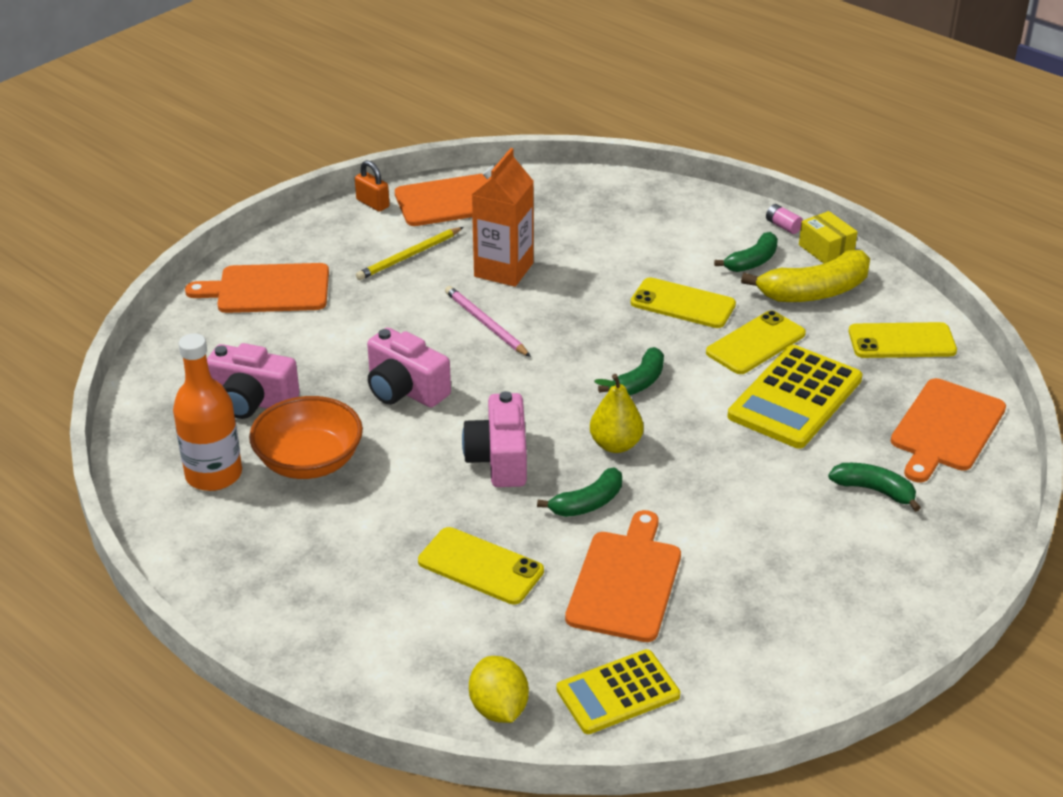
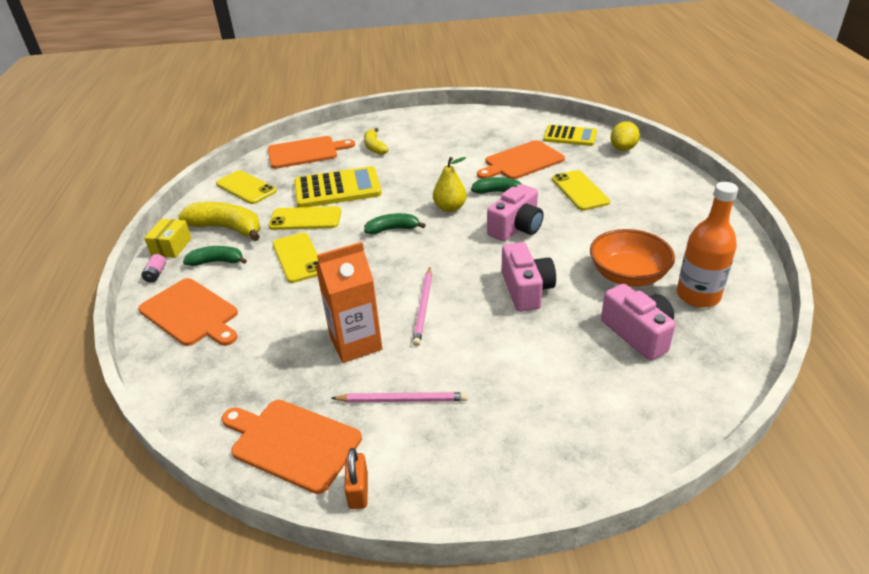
camera: 135 degrees left, 0 degrees up
orange cutting board [185,263,329,313] -> orange cutting board moved to [138,278,238,346]
yellow pencil [356,227,463,280] -> pink pencil [331,392,468,402]
green banana [828,463,921,512] -> yellow banana [364,128,389,155]

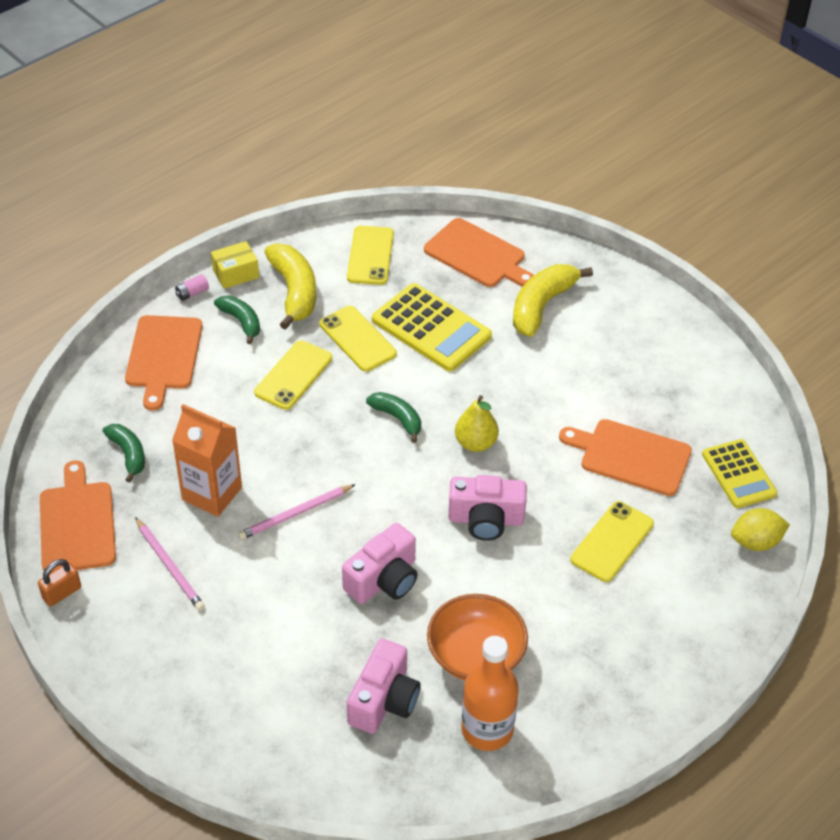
camera: 50 degrees right, 10 degrees up
yellow banana [364,128,389,155] -> yellow banana [513,264,593,337], size x1.65
green banana [471,177,522,194] -> green banana moved to [103,424,145,482]

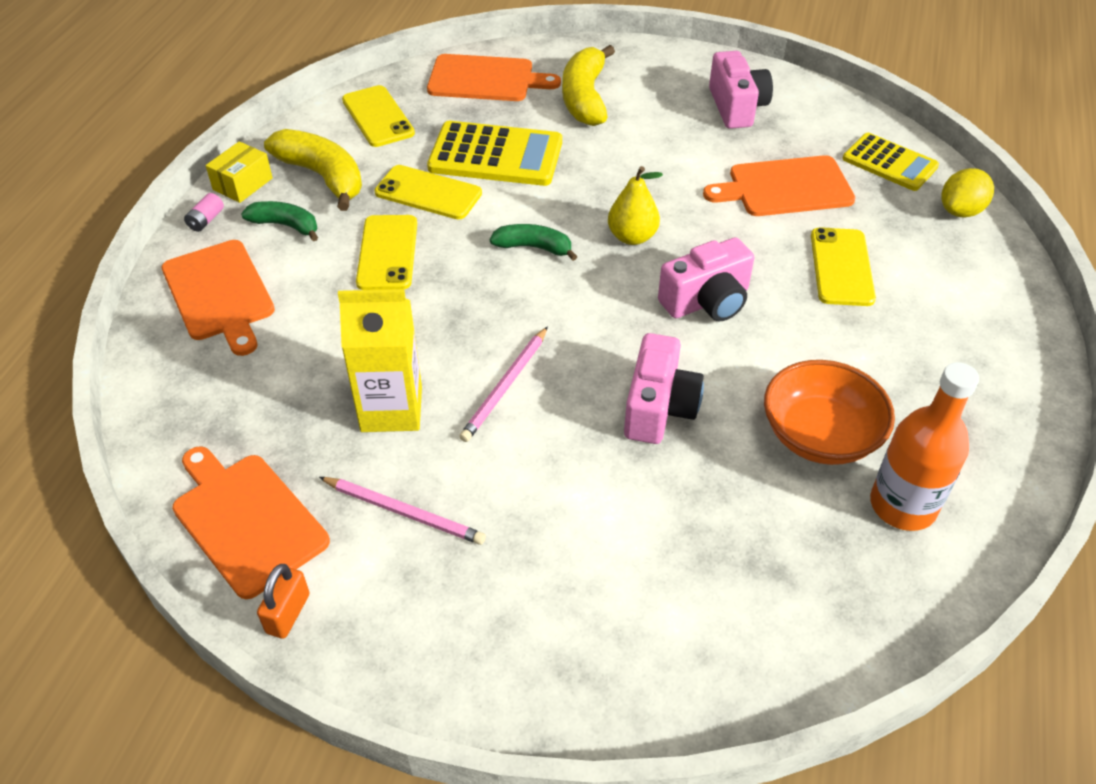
camera: 30 degrees left, 0 degrees up
green banana [103,424,145,482] -> none
orange carton [172,404,242,517] -> yellow carton [338,289,422,432]
pink camera [347,639,421,734] -> pink camera moved to [709,51,773,129]

